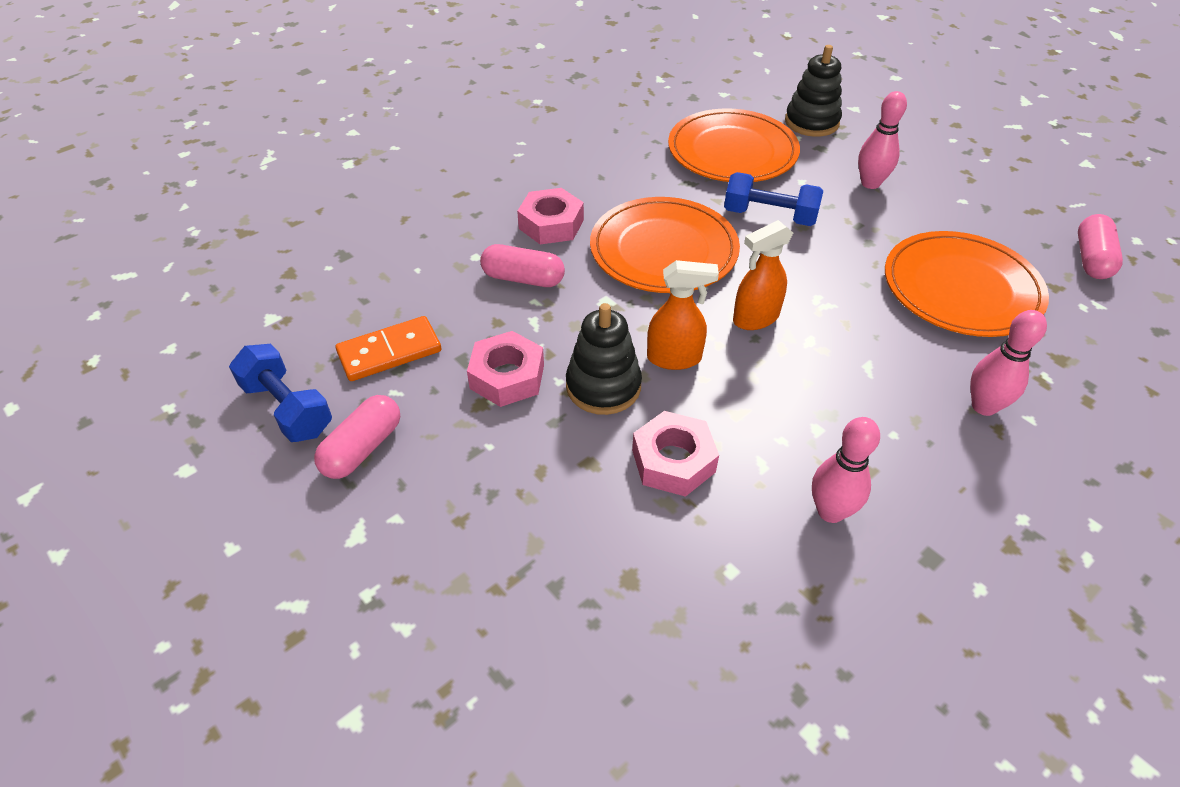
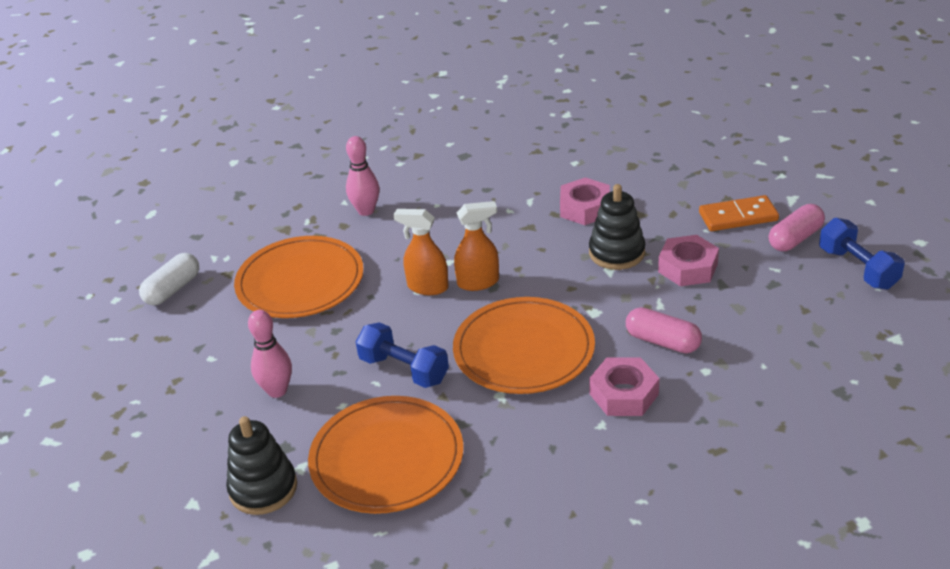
camera: 160 degrees left, 10 degrees down
orange domino [336,316,441,381] -> orange domino moved to [699,195,779,231]
orange spray bottle [647,260,719,370] -> orange spray bottle moved to [393,209,449,295]
pink bowling pin [812,417,880,523] -> none
pink capsule [1078,214,1123,279] -> white capsule [139,253,199,305]

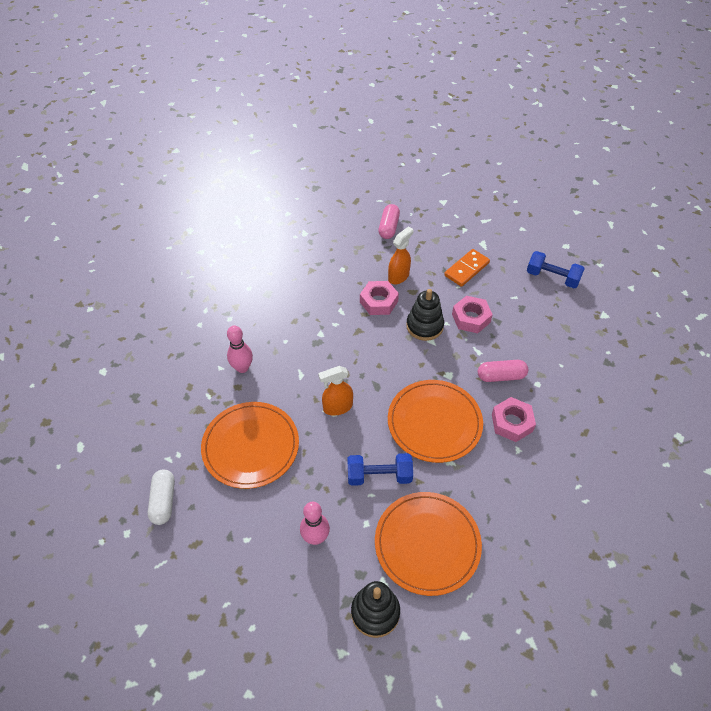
camera: 40 degrees left, 15 degrees up
orange spray bottle [454,201,499,291] -> orange spray bottle moved to [388,226,414,284]
pink capsule [769,204,825,251] -> pink capsule moved to [378,204,400,239]

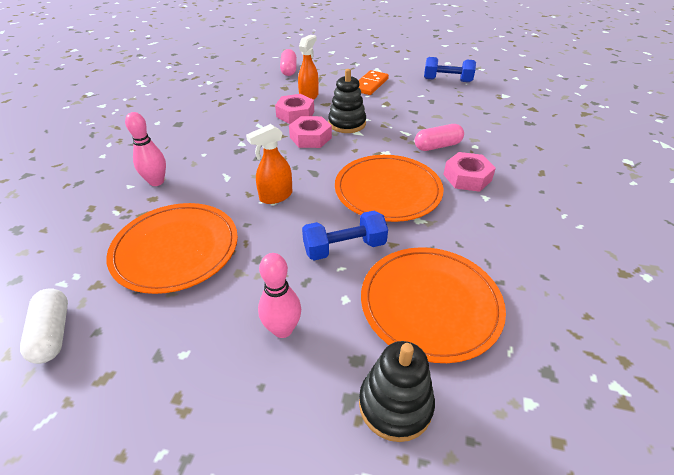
camera: 15 degrees left, 10 degrees down
pink nut [452,296,493,333] -> pink nut moved to [289,116,332,148]

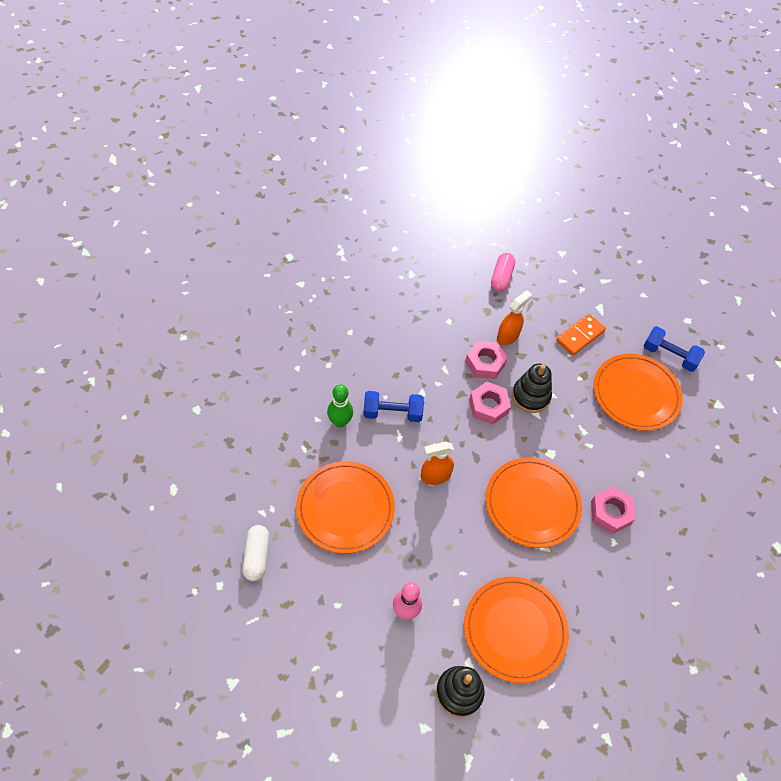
camera: 15 degrees right, 15 degrees up
pink bowling pin [125,112,166,186] -> green bowling pin [327,384,353,427]
blue dumbbell [302,211,388,260] -> blue dumbbell moved to [363,391,424,422]
pink capsule [415,124,464,151] -> none
none -> orange plate [594,354,682,431]

